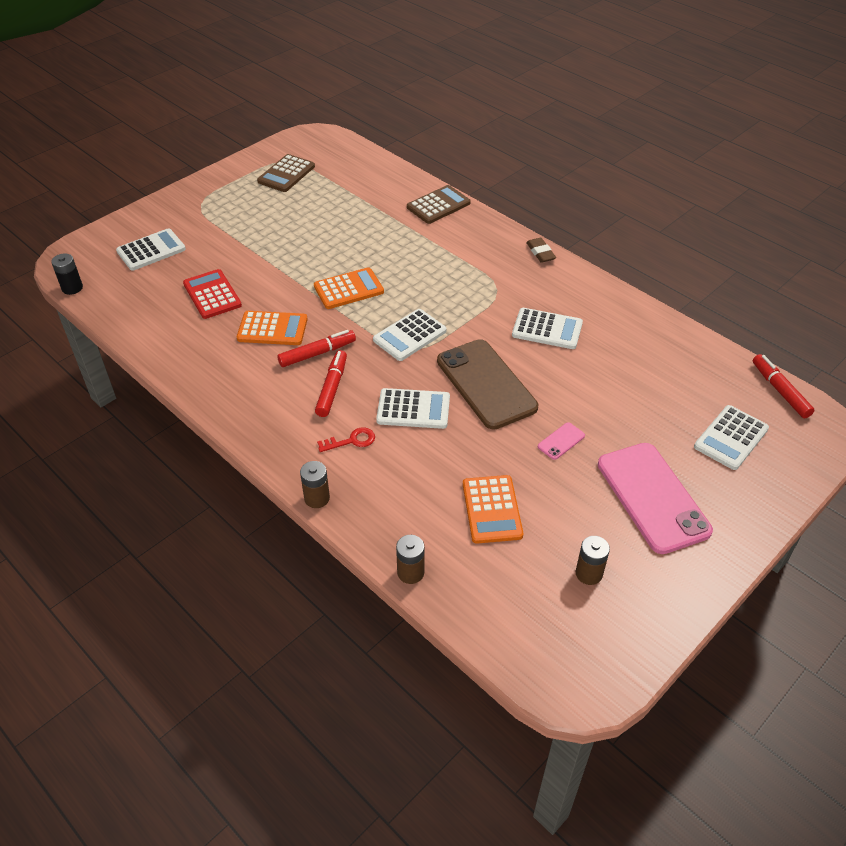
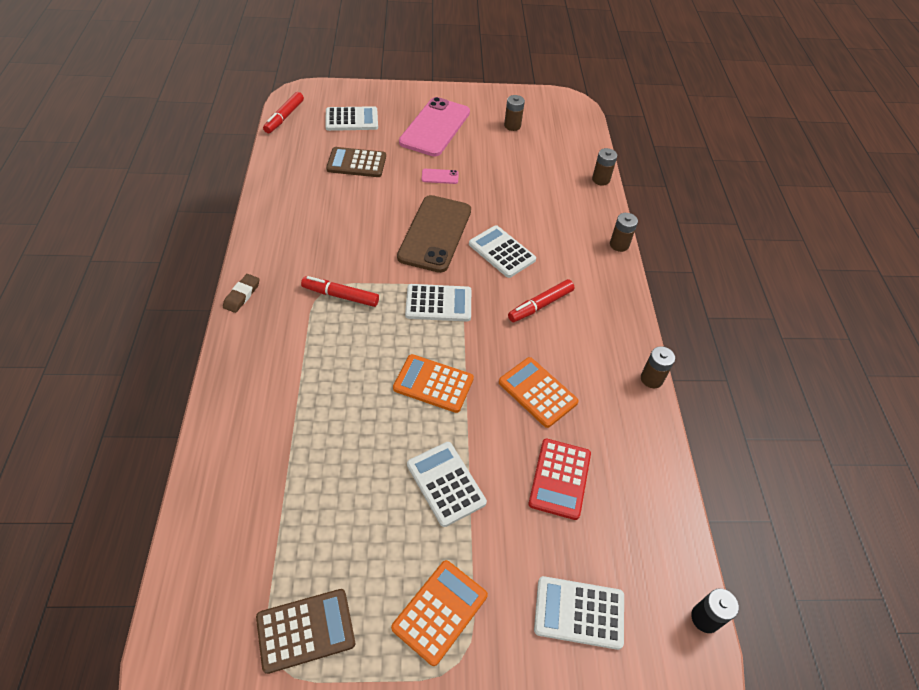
camera: 140 degrees left, 5 degrees up
red marker [277,330,356,367] -> red marker moved to [301,276,379,307]
red key [317,427,375,452] -> none
brown calculator [407,185,471,224] -> brown calculator moved to [326,147,386,177]
orange calculator [463,475,523,544] -> orange calculator moved to [391,560,488,666]
white calculator [512,308,583,349] -> white calculator moved to [407,442,487,527]
none -> brown battery [641,346,675,388]

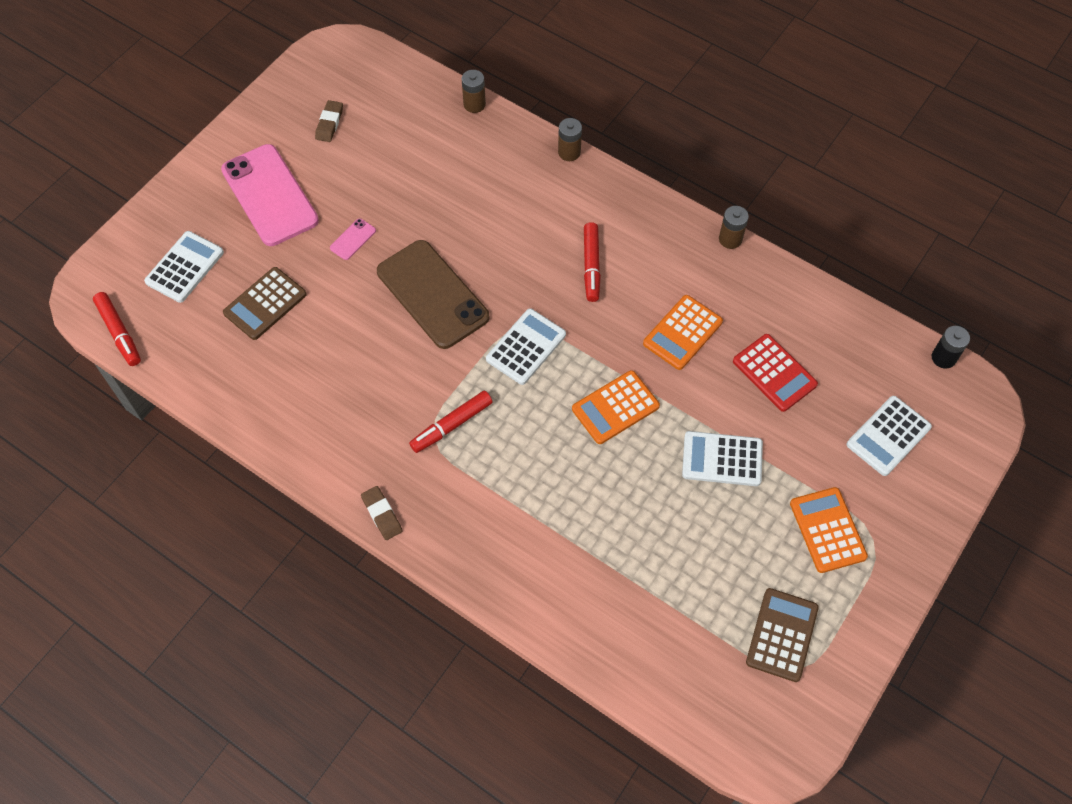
camera: 50 degrees left, 10 degrees up
white calculator [469,225,536,278] -> none
orange calculator [499,357,579,428] -> orange calculator turned 45 degrees counterclockwise [643,295,723,370]
brown battery [504,95,525,131] -> brown eraser [315,100,343,142]

